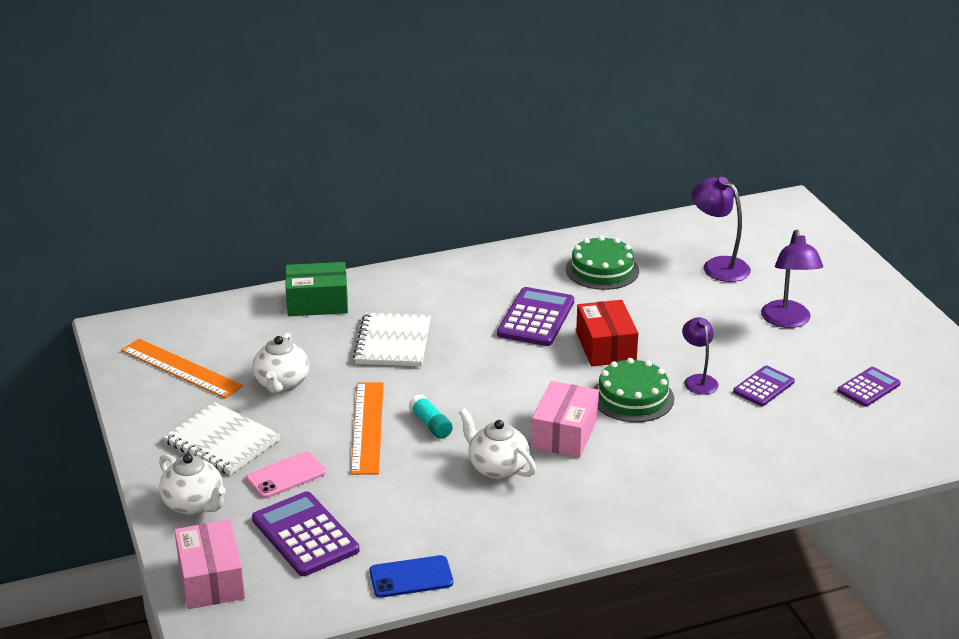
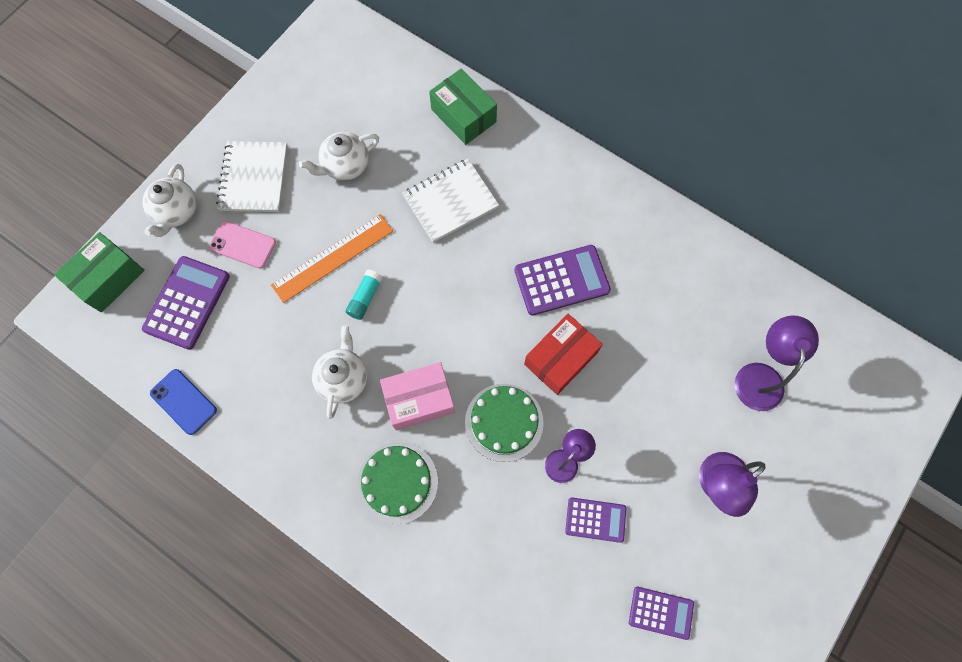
camera: 55 degrees right, 40 degrees up
orange ruler [121,339,243,399] -> none
pink box [174,519,245,609] -> green box [54,232,145,312]
green cake [566,236,639,290] -> green cake moved to [357,442,438,524]

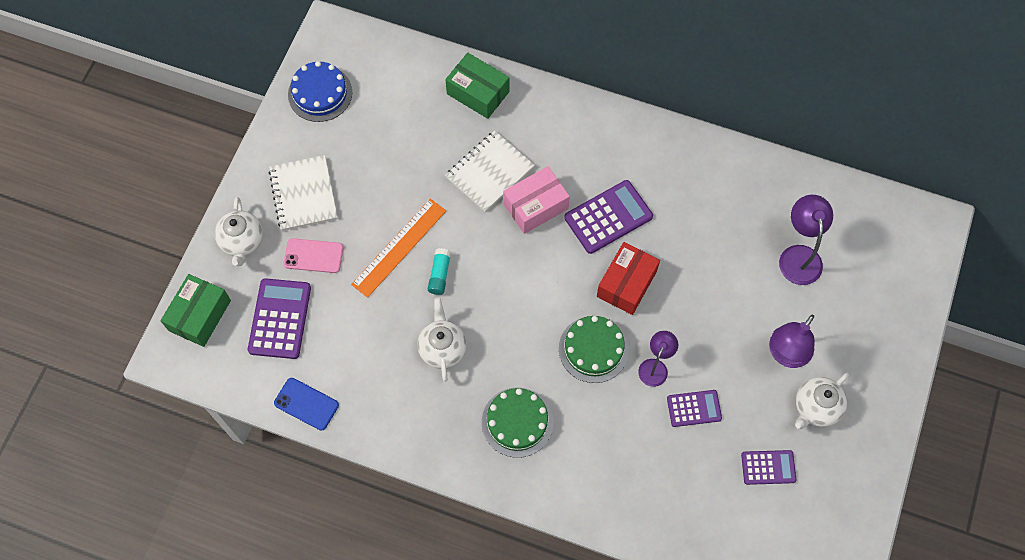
camera: 15 degrees left, 5 degrees down
white teapot [299,132,379,181] -> white teapot moved to [795,373,849,429]
pink box [380,362,455,431] -> pink box moved to [503,166,570,234]
none -> blue cake [288,61,352,122]

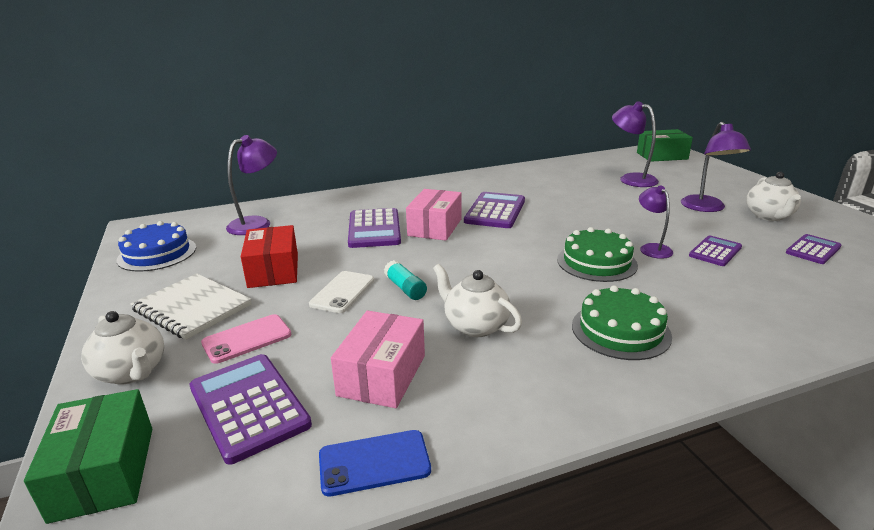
camera: 40 degrees left, 40 degrees down
orange ruler [351,199,446,298] -> white phone [309,271,374,313]
green box [445,52,509,119] -> green box moved to [637,129,693,162]
white notebook [445,131,535,212] -> purple calculator [348,208,401,248]
red box [597,242,660,315] -> red box moved to [241,225,298,288]
none -> purple lamp [226,135,277,235]
none -> pink box [331,311,425,408]

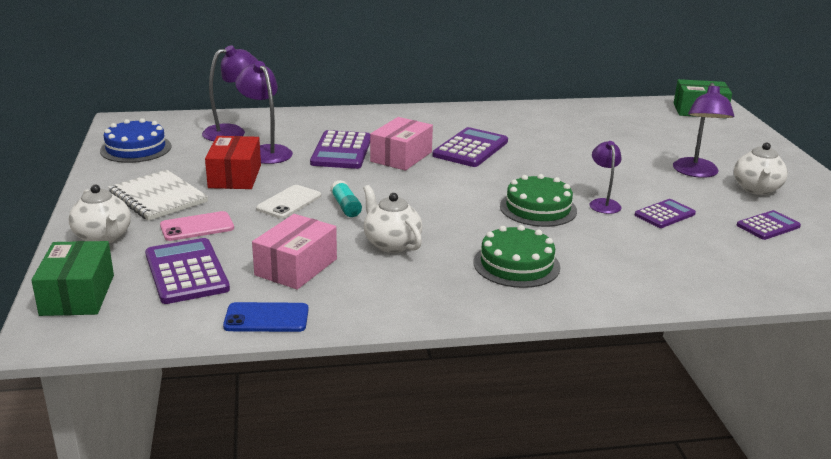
camera: 10 degrees right, 0 degrees up
purple lamp [612,101,659,187] -> purple lamp moved to [235,61,293,164]

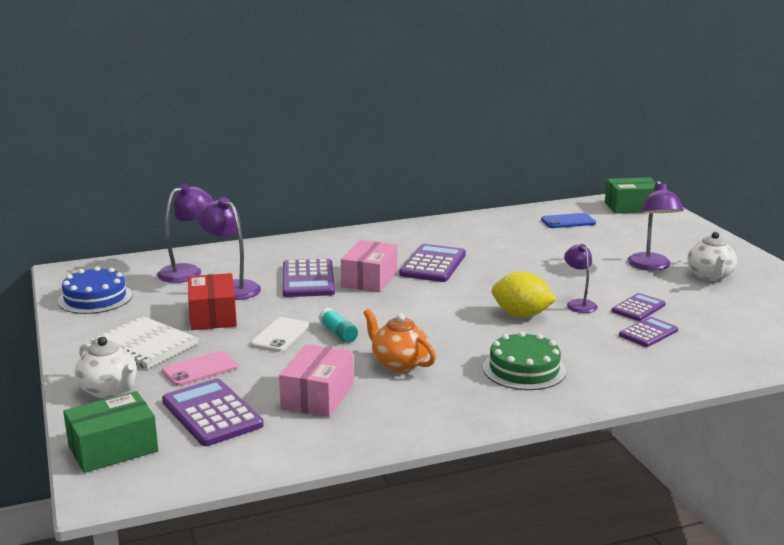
camera: 10 degrees left, 5 degrees down
green box [31,241,114,316] -> green box turned 75 degrees clockwise [63,391,158,473]
blue phone [223,302,309,332] -> blue phone moved to [541,213,596,228]
white teapot [363,185,422,253] -> orange teapot [363,309,436,372]
green cake [500,174,577,227] -> yellow lemon [492,271,557,317]
purple calculator [737,210,801,240] -> purple calculator moved to [619,317,678,347]

